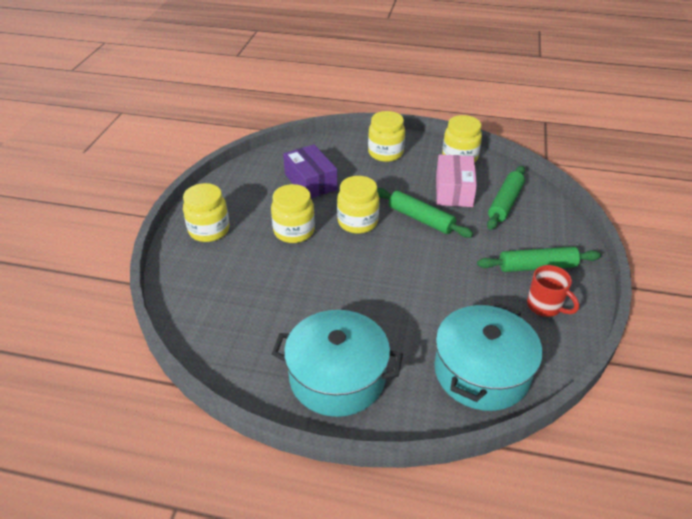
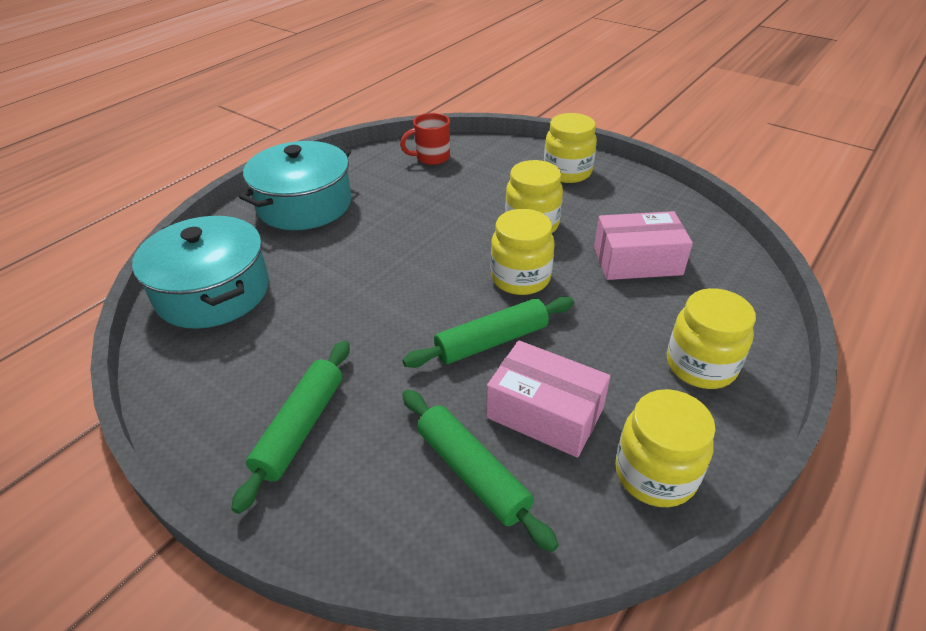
camera: 115 degrees right, 0 degrees up
purple box [283,145,337,198] -> pink box [594,211,693,280]
red mug [527,265,579,317] -> red mug moved to [400,113,450,165]

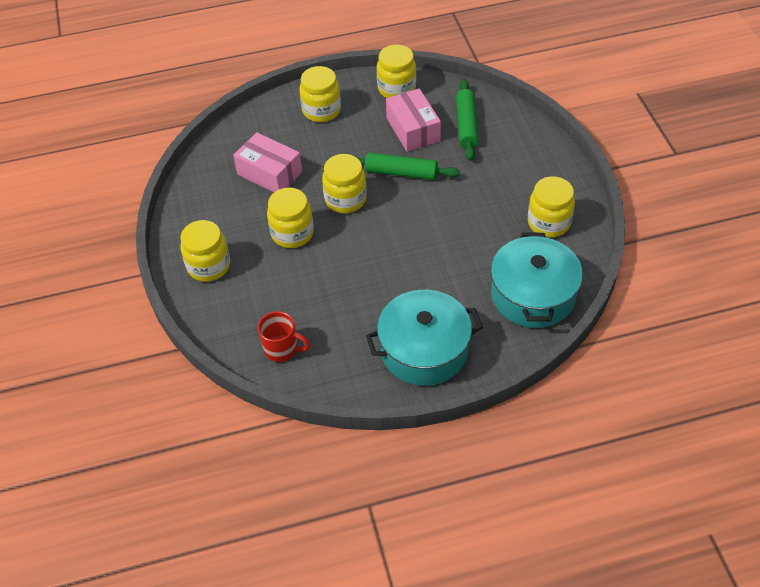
camera: 140 degrees left, 10 degrees up
green rolling pin [231,340,350,514] -> none
none -> yellow jar [528,176,575,237]

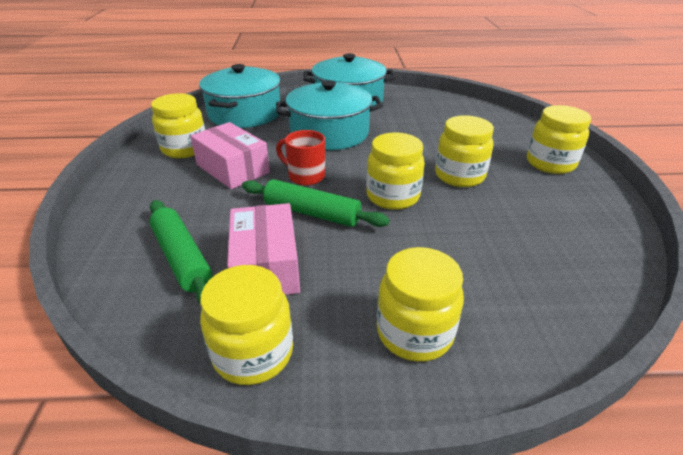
camera: 170 degrees left, 15 degrees down
pink box [233,132,302,192] -> pink box moved to [190,122,270,189]
red mug [258,311,310,362] -> red mug moved to [276,130,325,186]
green rolling pin [456,79,479,161] -> green rolling pin turned 45 degrees counterclockwise [149,200,213,304]
none -> turquoise pot [276,80,383,150]

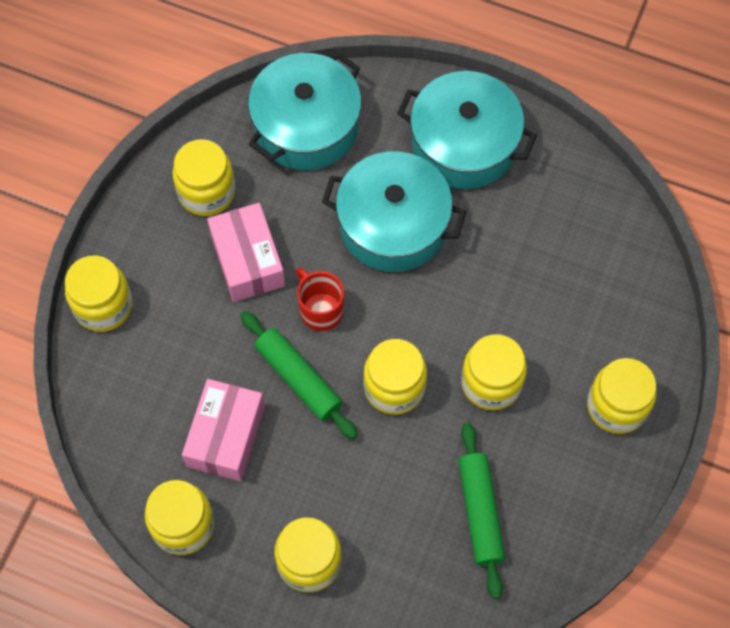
camera: 25 degrees right, 30 degrees up
green rolling pin [149,200,213,304] -> green rolling pin moved to [458,422,505,599]
none -> yellow jar [65,256,132,332]

